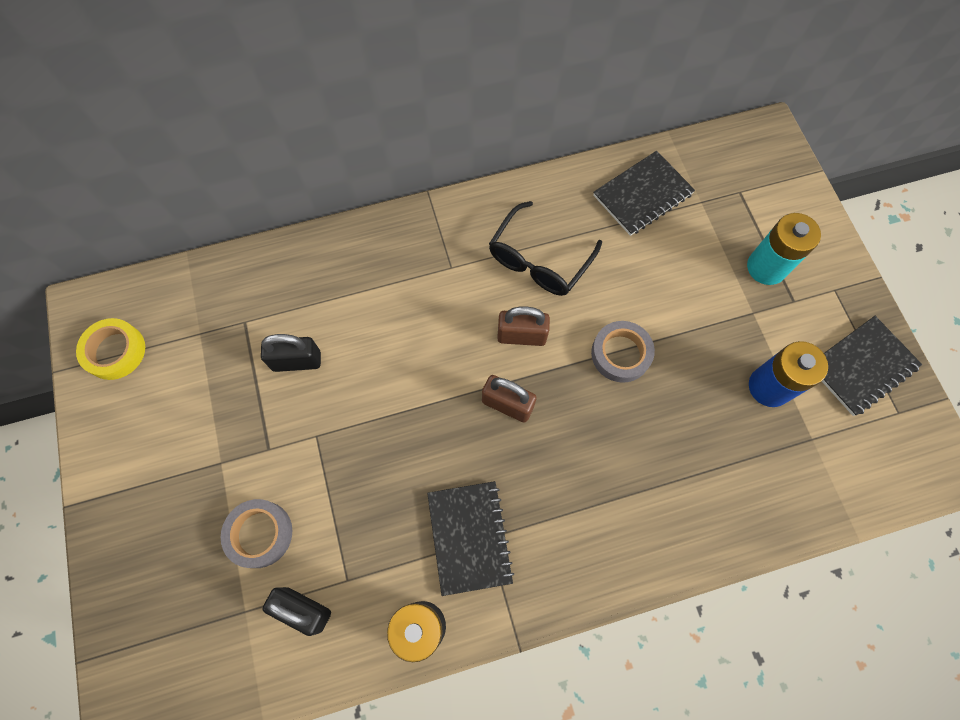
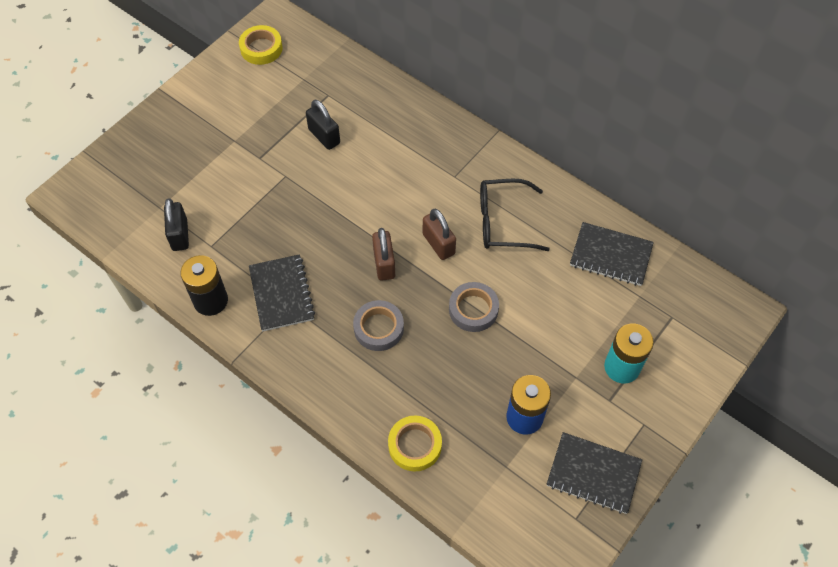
camera: 55 degrees right, 10 degrees down
grey tape [221,499,292,568] -> grey tape moved to [353,300,404,351]
black notebook [427,481,514,596] -> black notebook turned 60 degrees counterclockwise [249,254,315,331]
none -> yellow tape [388,415,442,472]

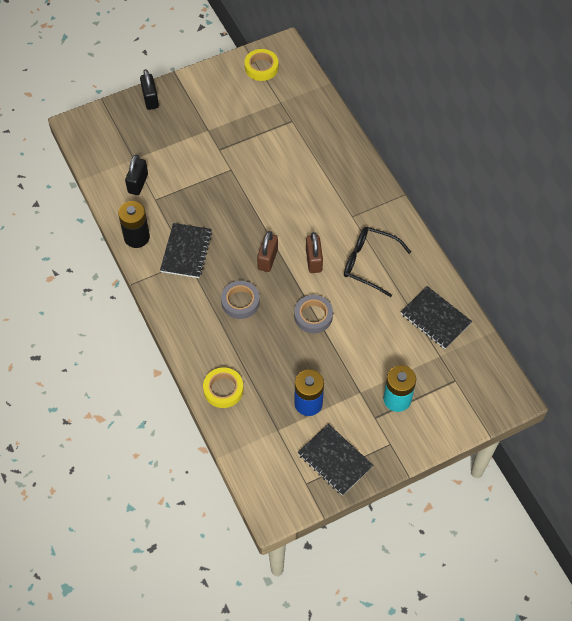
camera: 25 degrees right, 0 degrees up
black padlock [306,100,340,150] -> black padlock moved to [140,69,159,110]

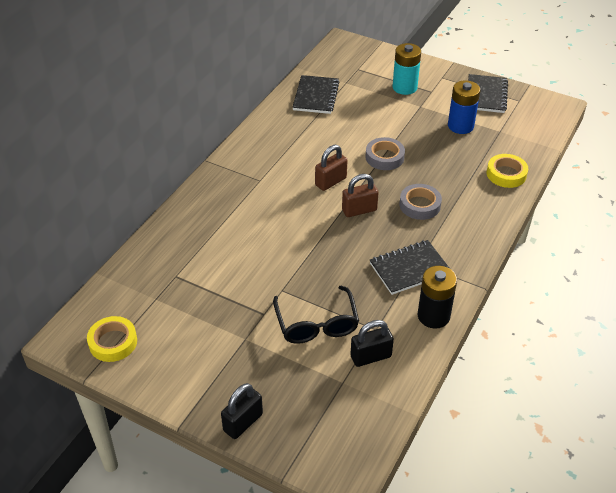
camera: 125 degrees left, 15 degrees down
black glasses [344,227,411,297] -> black glasses moved to [273,286,359,344]

